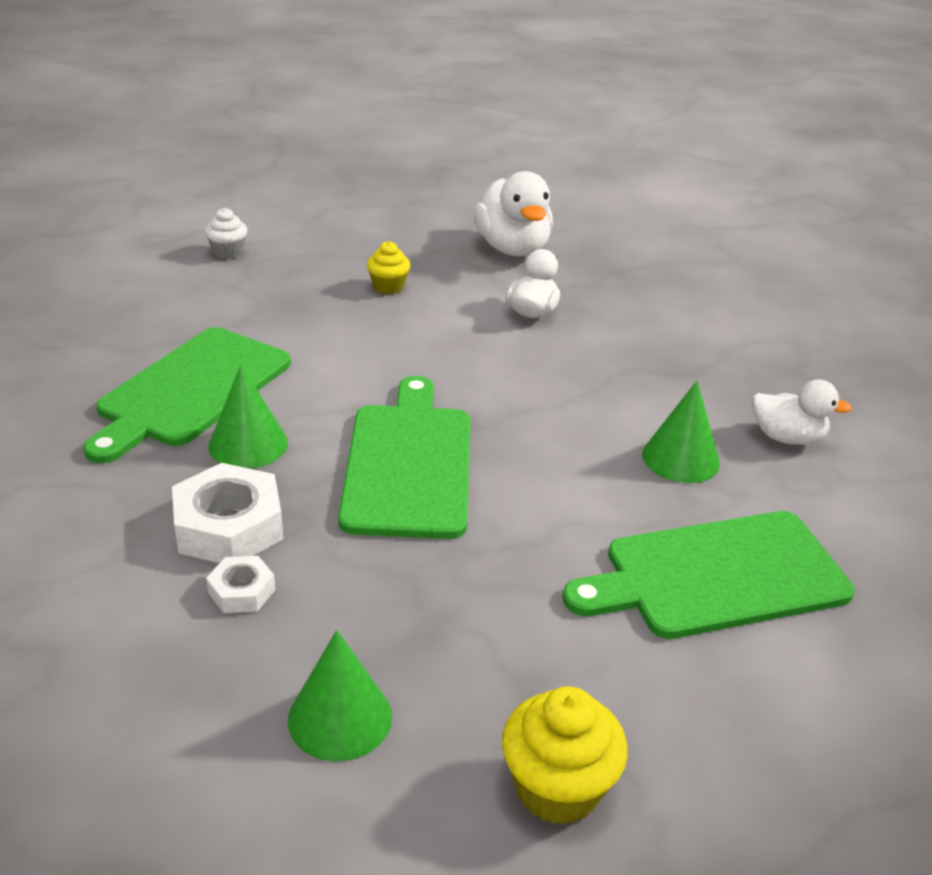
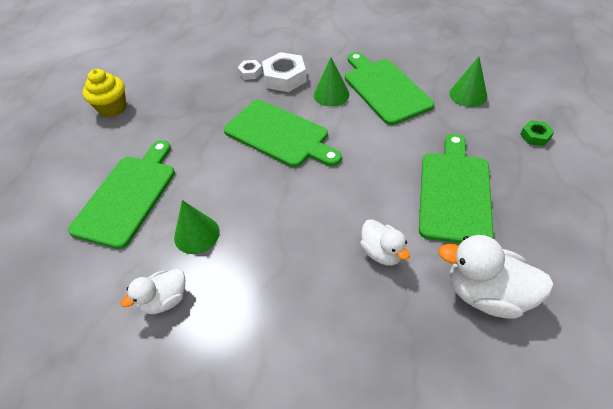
camera: 130 degrees right, 15 degrees up
white cupcake [205,208,248,259] -> green nut [520,120,554,146]
green cone [288,630,392,761] -> green cone moved to [449,56,487,107]
yellow cupcake [367,241,411,294] -> green cutting board [419,134,494,243]

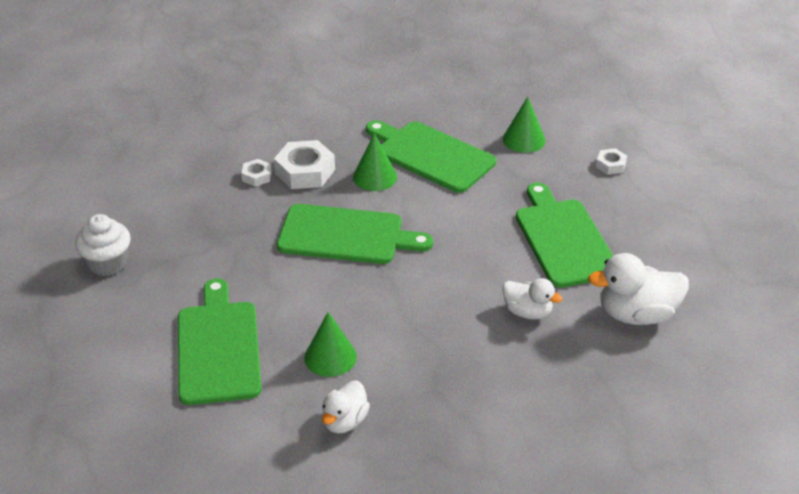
camera: 30 degrees left, 10 degrees down
yellow cupcake [83,69,126,117] -> white cupcake [75,214,131,276]
green nut [520,120,554,146] -> white nut [596,148,627,175]

